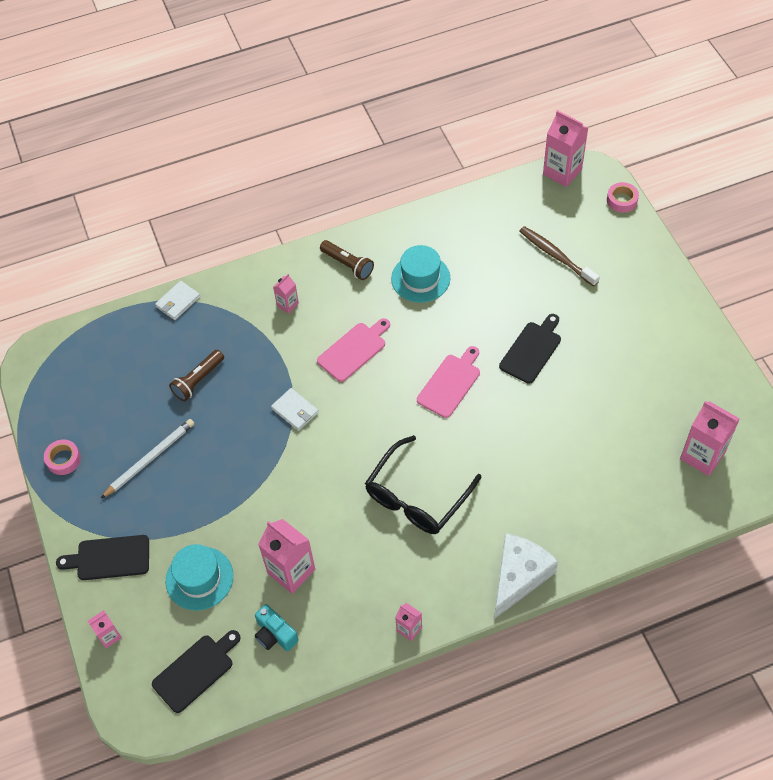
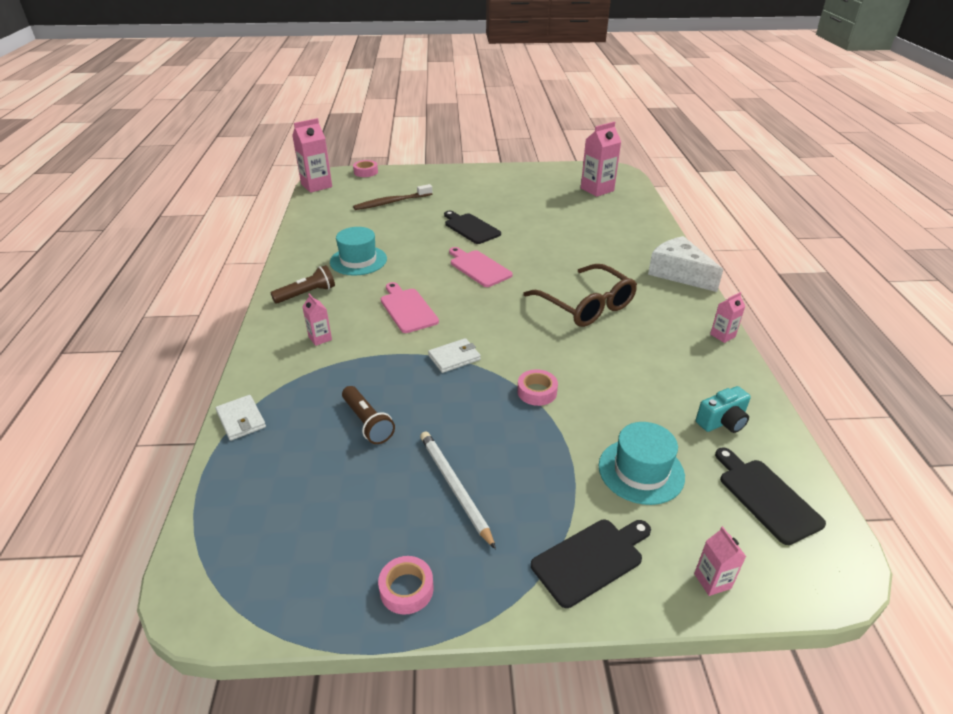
camera: 75 degrees left, 20 degrees down
black cutting board [56,535,149,580] -> black cutting board turned 135 degrees counterclockwise [531,520,651,608]
pink carton [258,519,315,594] -> none
black glasses [365,435,482,534] -> brown glasses [523,264,637,327]
none -> pink tape [517,369,558,406]

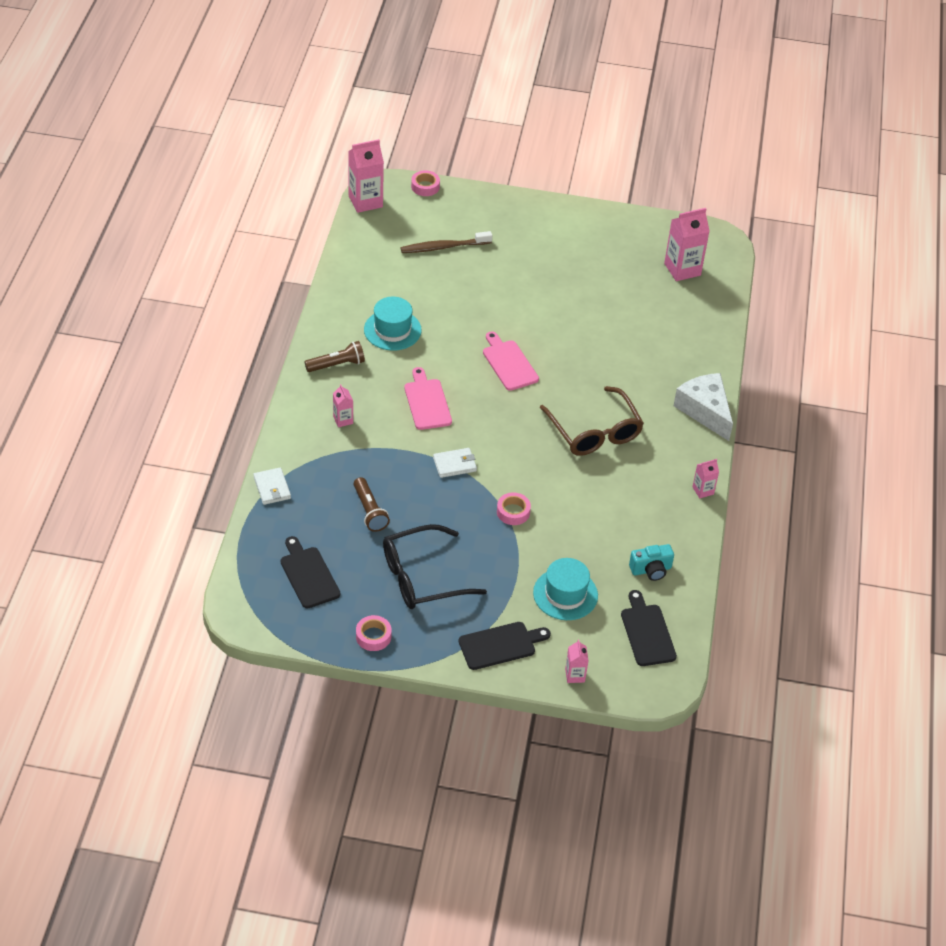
camera: 10 degrees right, 10 degrees up
white pencil [420,431,496,550] -> black glasses [383,524,487,609]
black cutting board [444,211,501,244] -> black cutting board moved to [280,536,340,609]

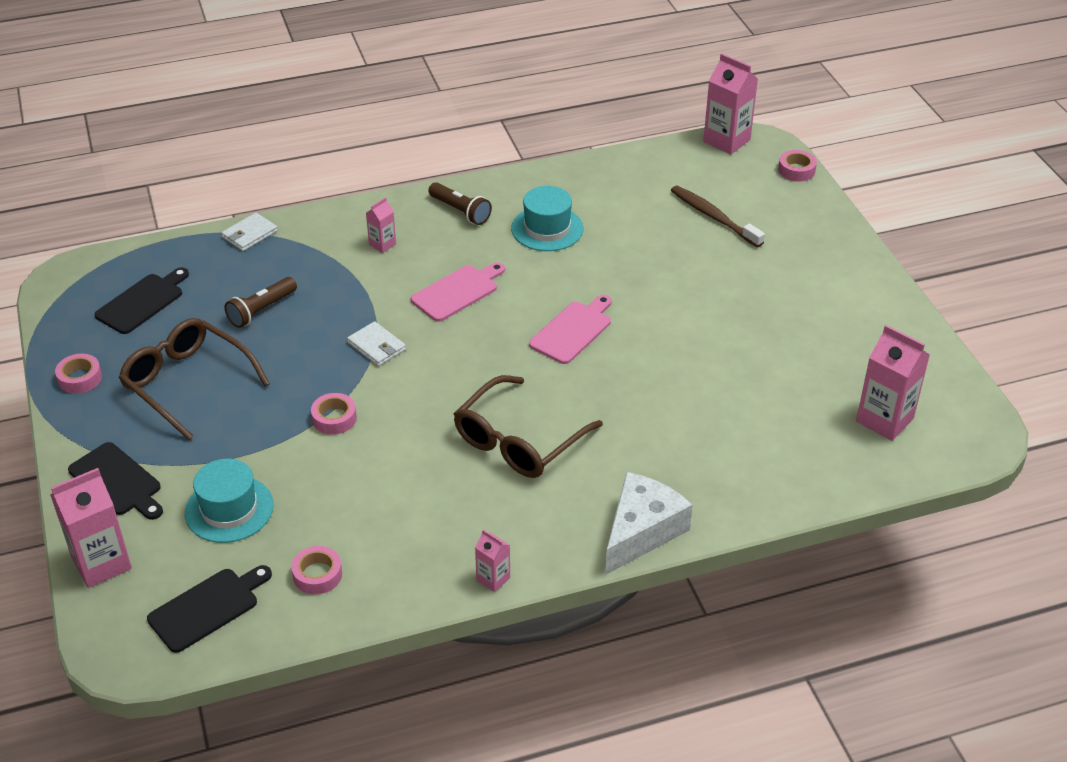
camera: 65 degrees right, 5 degrees down
black glasses [383,524,487,609] -> brown glasses [119,318,270,440]
pink carton [565,640,589,683] -> pink carton [50,468,132,588], size x1.91
turquoise camera [629,544,674,581] -> pink tape [291,546,342,594]

